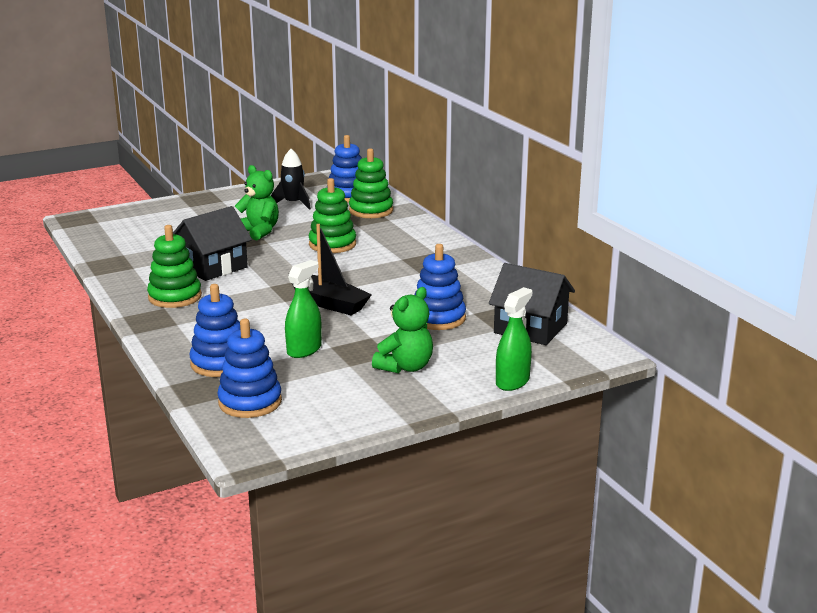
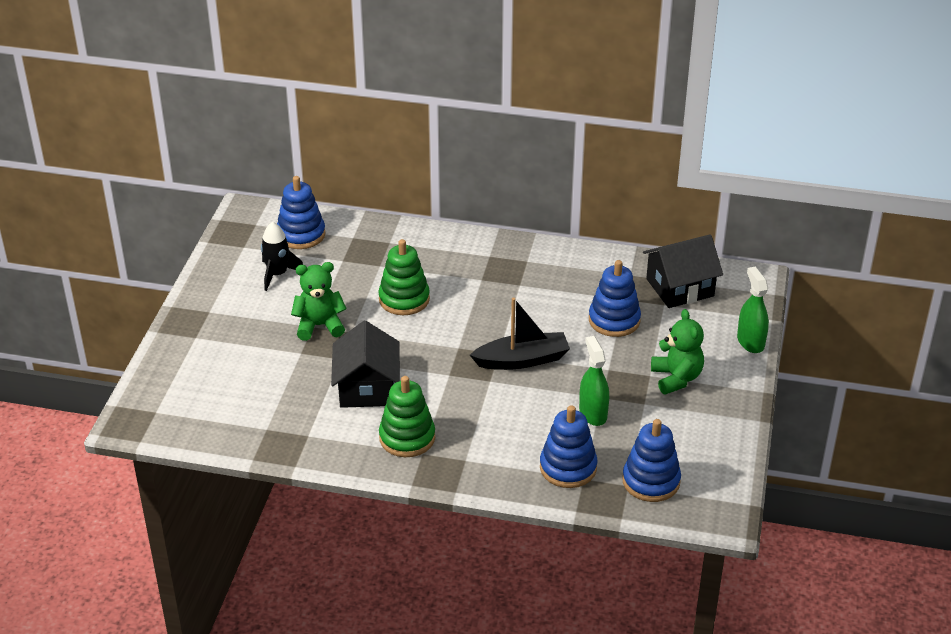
camera: 50 degrees left, 15 degrees up
green stacking toy [349,148,393,218] -> none

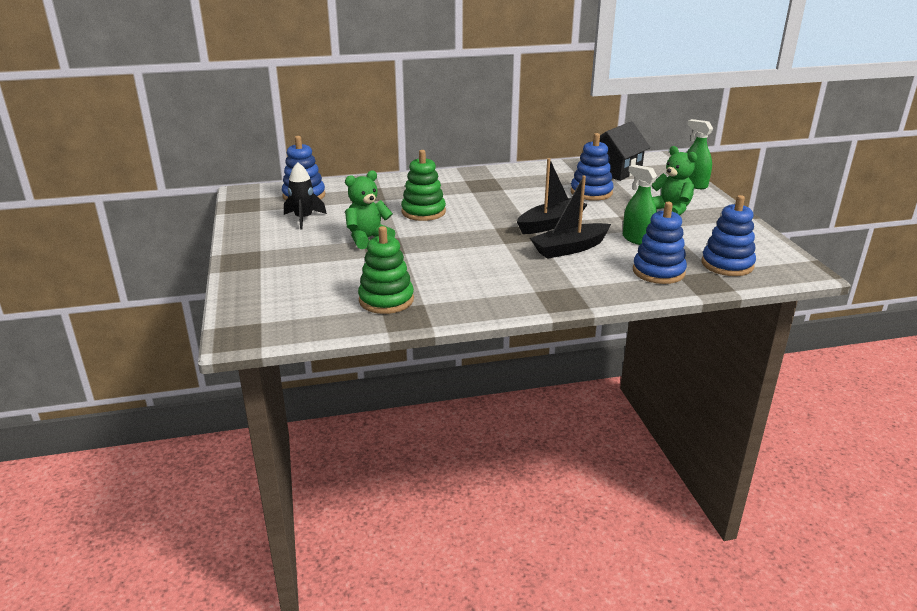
camera: 25 degrees left, 10 degrees down
black house [331,321,400,408] -> none
green stacking toy [379,376,435,457] -> green stacking toy moved to [358,226,414,314]
none -> black boat [530,176,611,259]

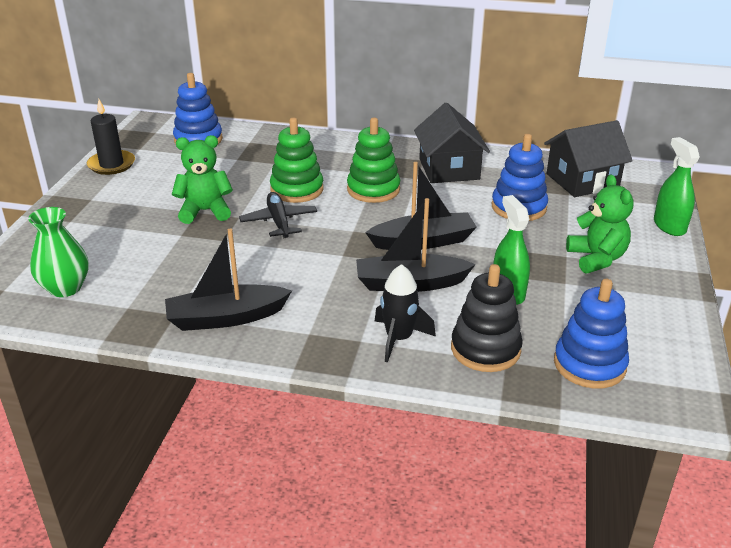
camera: 25 degrees right, 5 degrees up
black rocket [284,162,327,229] -> black rocket moved to [375,264,436,362]
green stacking toy [358,226,414,314] -> green stacking toy moved to [347,117,400,203]
blue stacking toy [633,202,687,284] -> black stacking toy [451,264,523,372]
none -> green vase [28,207,89,297]
none -> black candle [87,99,135,175]
none -> black boat [165,229,292,331]
none -> black plane [239,192,317,238]
none -> black house [414,103,490,183]

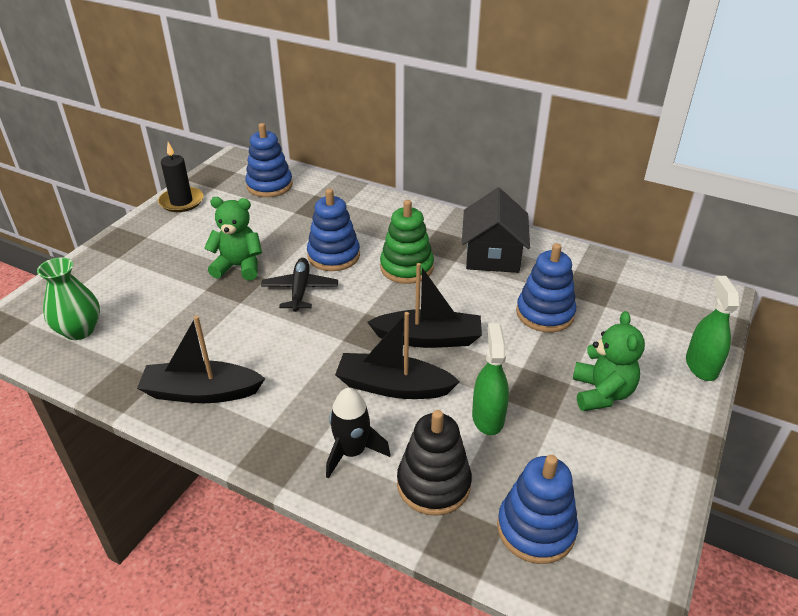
camera: 15 degrees right, 5 degrees up
green stacking toy [270,117,324,203] -> blue stacking toy [307,189,360,271]
black house [544,120,633,197] -> none

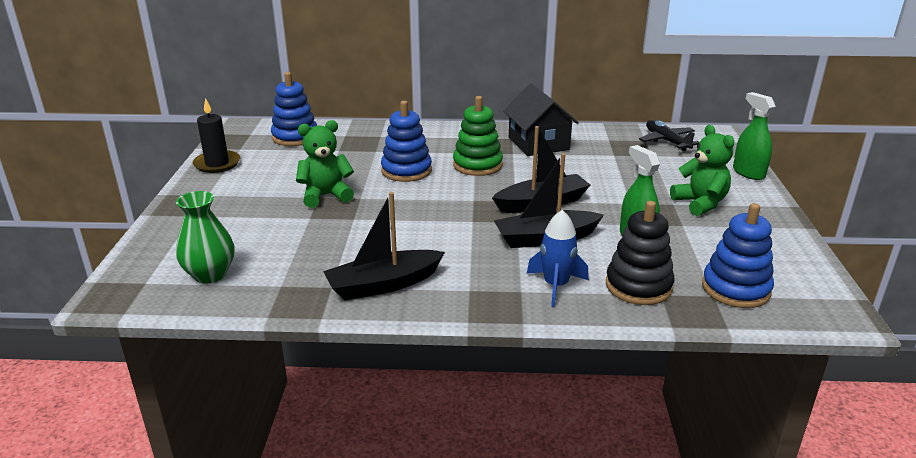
camera: 25 degrees left, 10 degrees down
black plane [261,258,338,312] -> black plane moved to [639,120,699,151]
black rocket [326,388,390,479] -> blue rocket [527,210,589,307]
blue stacking toy [516,243,576,332] -> none

